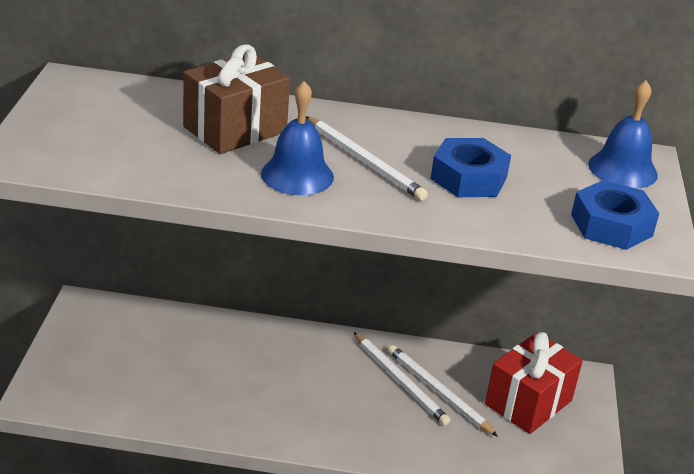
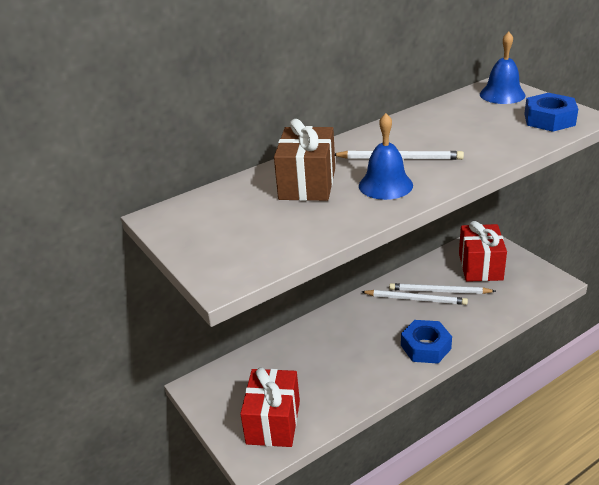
camera: 35 degrees left, 0 degrees up
blue nut [431,138,511,197] -> blue nut moved to [401,320,452,364]
none -> red gift [240,367,300,447]

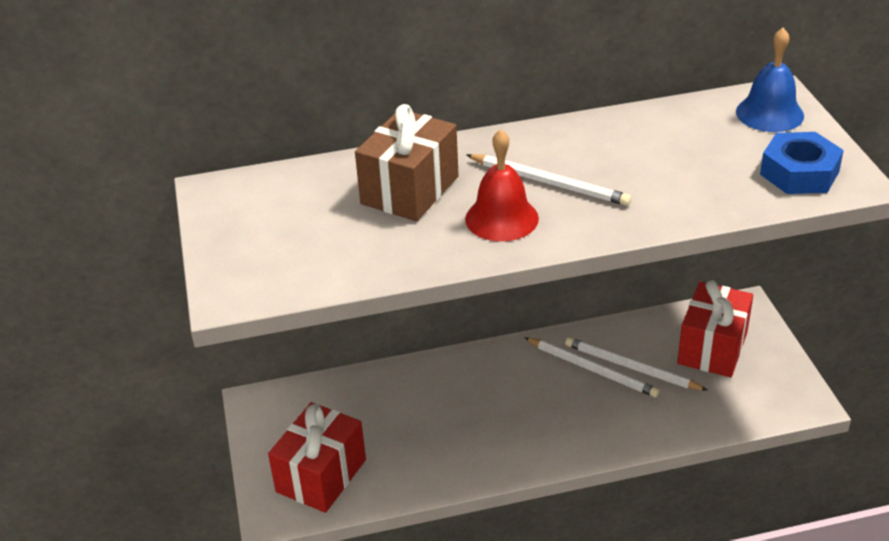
camera: 20 degrees right, 5 degrees up
blue bell [359,113,413,200] -> red bell [465,129,539,242]
blue nut [401,320,452,364] -> none

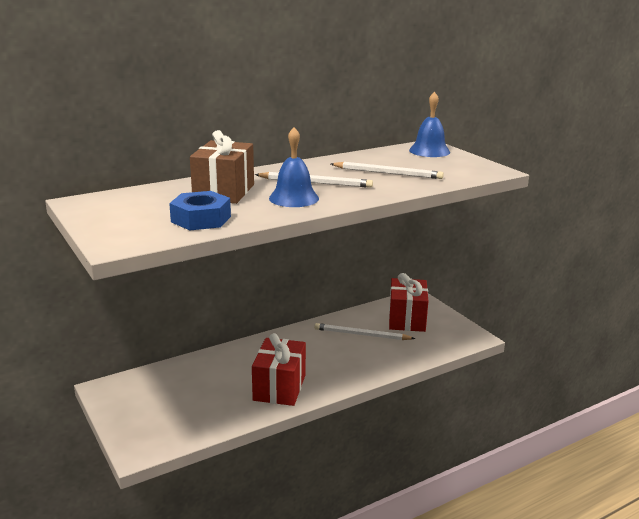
camera: 20 degrees left, 15 degrees down
red gift [268,402,366,513] -> red gift moved to [252,333,306,406]
red bell [465,129,539,242] -> blue bell [269,127,319,207]
white pencil [524,337,660,397] -> white pencil moved to [331,162,444,179]
blue nut [760,132,844,194] -> blue nut moved to [169,191,231,230]

